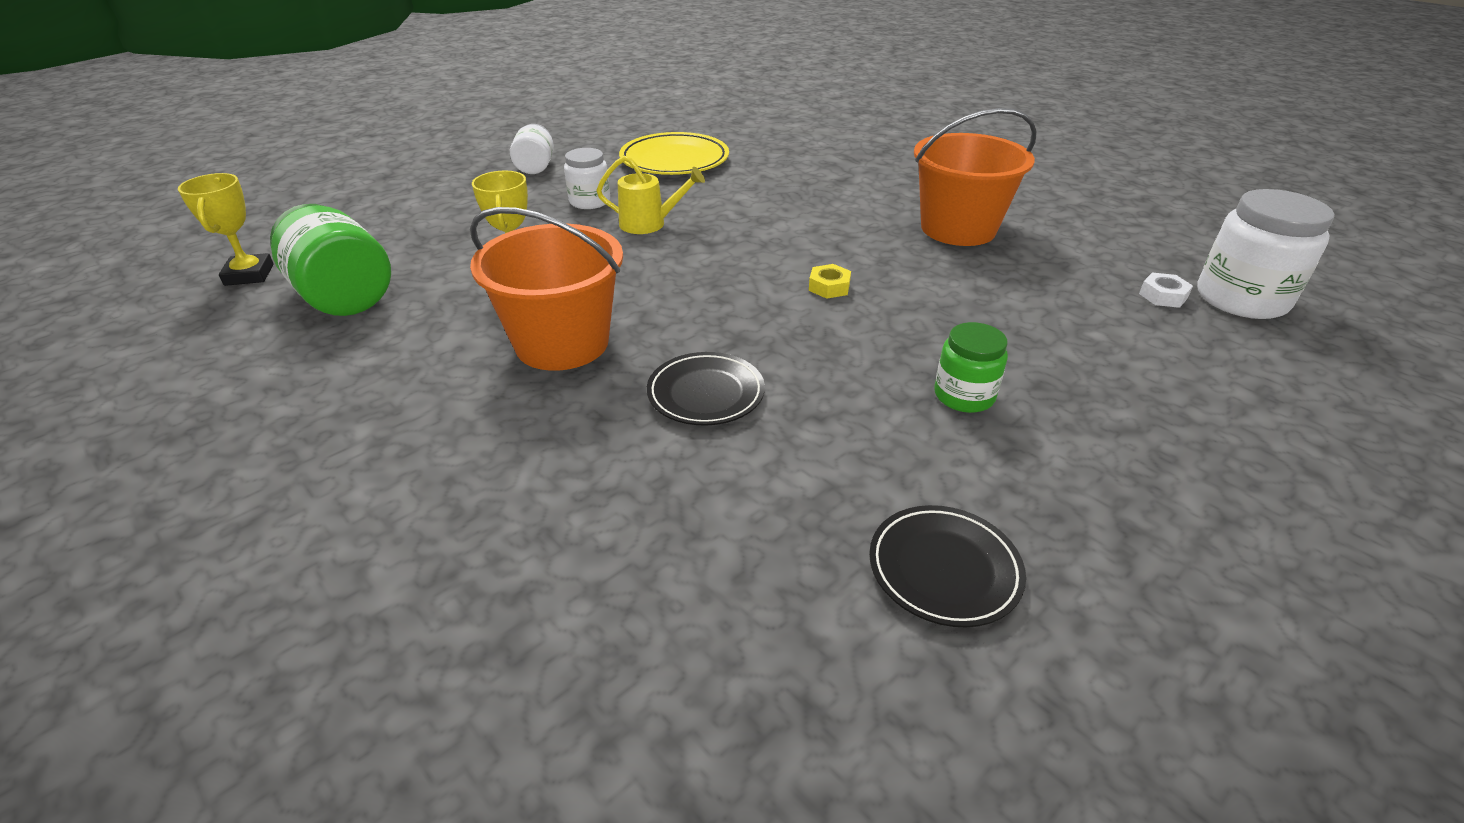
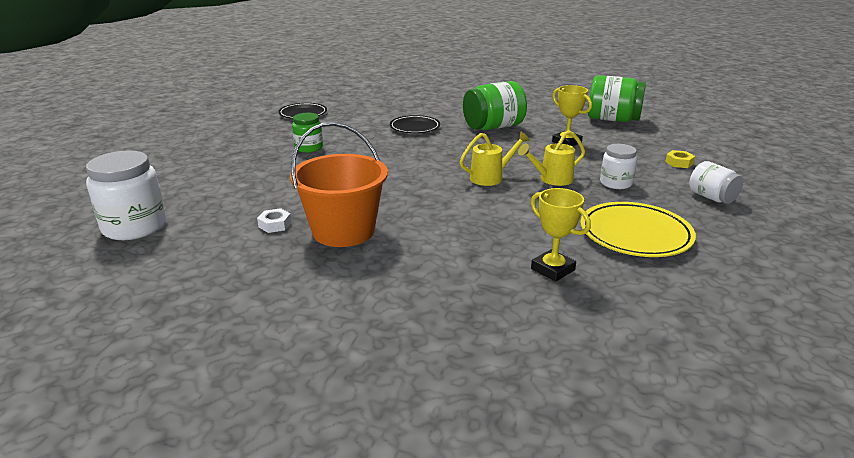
camera: 150 degrees right, 10 degrees down
yellow trophy [178,173,274,286] -> yellow trophy moved to [531,188,591,282]
orange bucket [470,207,623,371] -> green jar [463,81,527,130]
yellow nut [809,264,851,299] -> yellow nut moved to [665,150,695,168]
white nut [1139,273,1193,308] -> white nut moved to [257,208,292,233]
none -> yellow watering can [459,132,530,186]

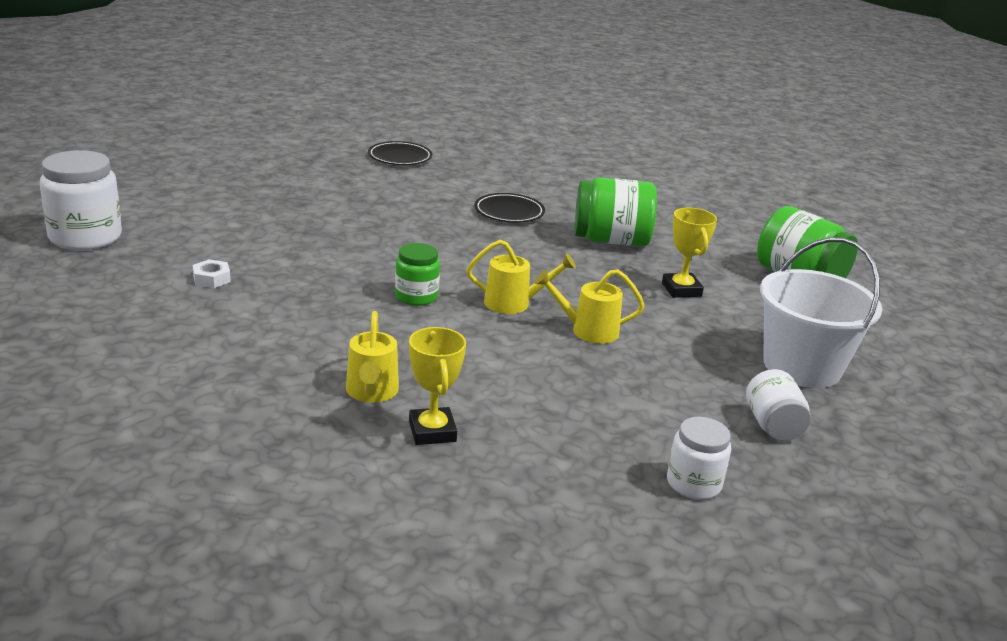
camera: 25 degrees right, 0 degrees up
orange bucket [290,122,388,247] -> none
green jar [292,113,323,153] -> green jar moved to [395,243,440,306]
yellow plate [580,202,696,257] -> none
white jar [600,144,637,189] -> white jar moved to [667,417,731,500]
yellow nut [665,150,695,168] -> white bucket [760,237,882,388]
none -> yellow watering can [346,311,399,403]

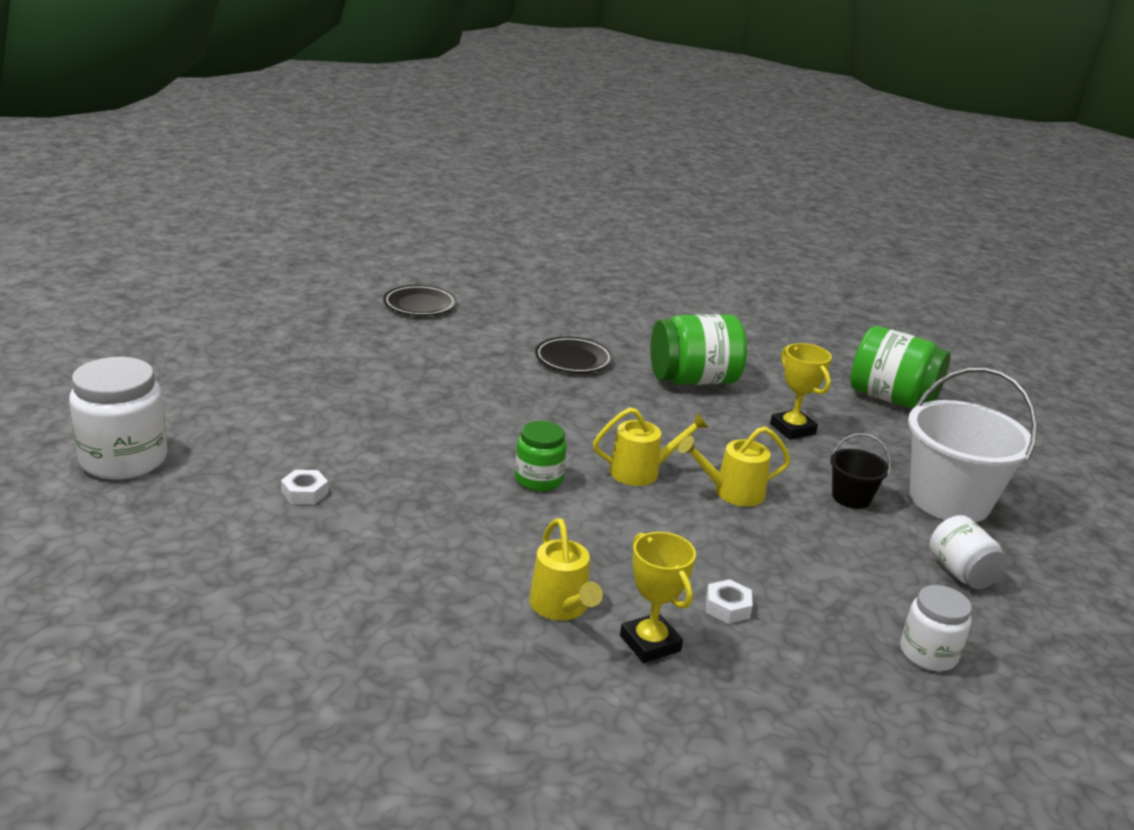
camera: 15 degrees left, 0 degrees up
none -> white nut [706,579,753,624]
none -> black bucket [830,433,891,509]

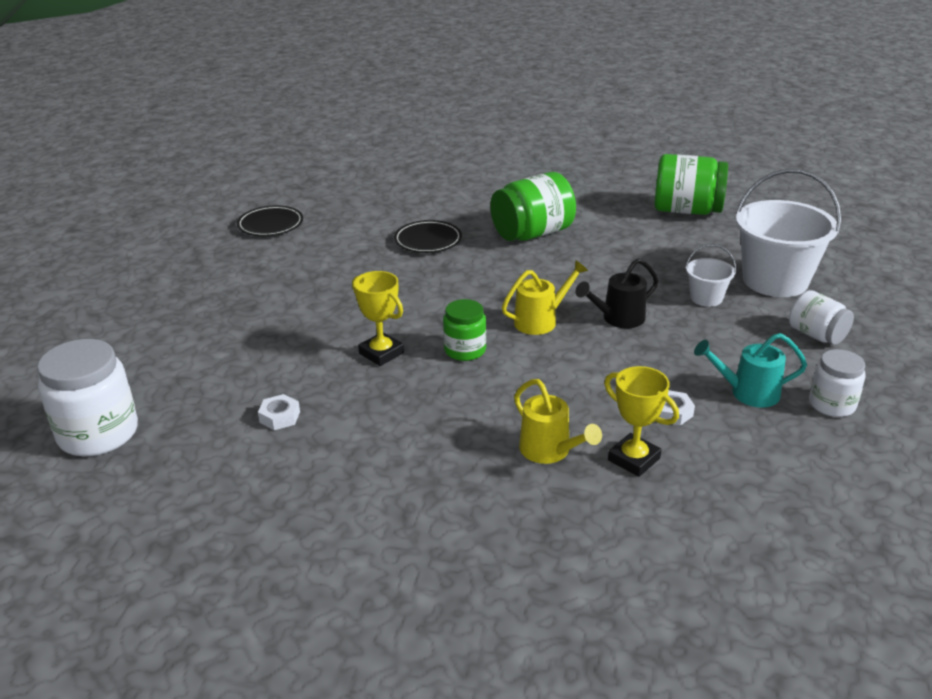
camera: 15 degrees left, 5 degrees up
yellow watering can [678,426,791,507] -> black watering can [576,258,658,328]
yellow trophy [770,343,832,440] -> yellow trophy moved to [352,271,404,366]
black bucket [830,433,891,509] -> white bucket [685,244,736,307]
none -> turquoise watering can [694,333,807,408]

